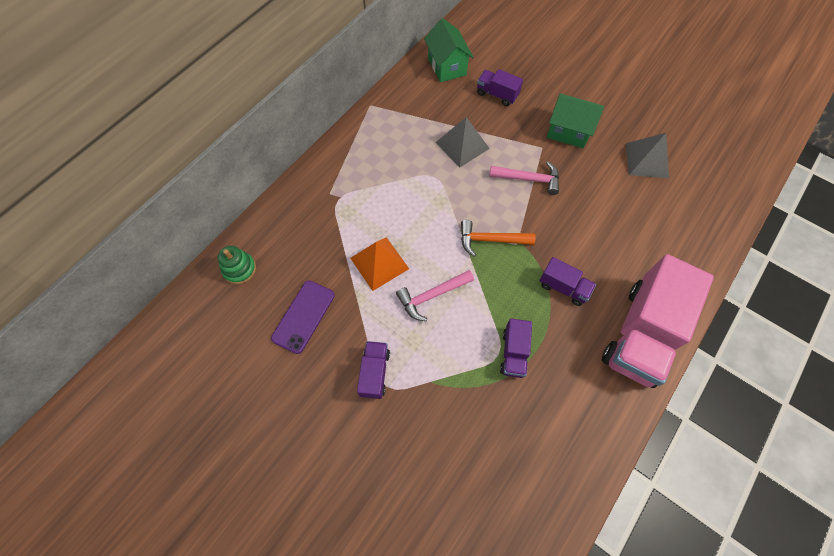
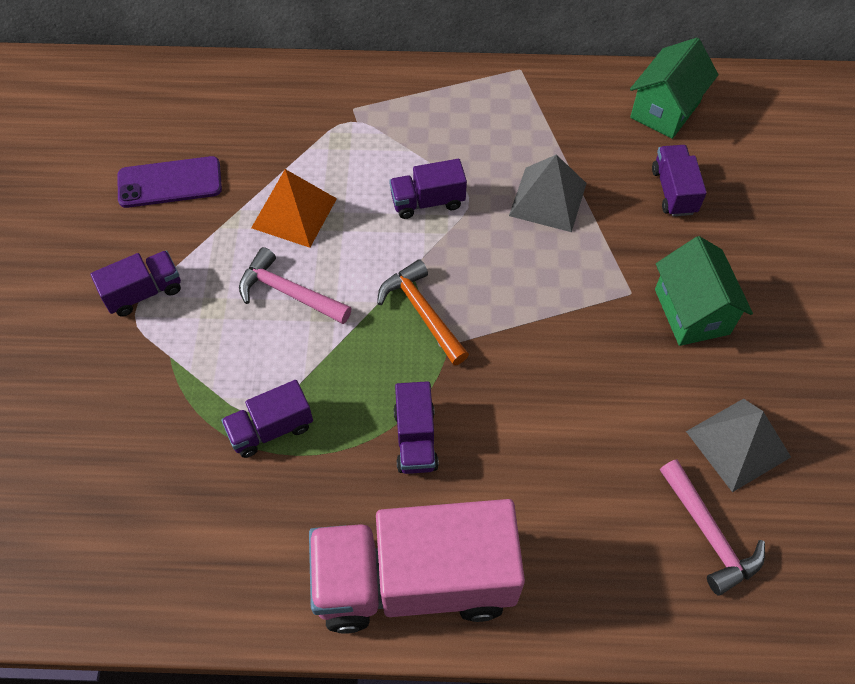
camera: 55 degrees right, 5 degrees down
green stacking toy [218,246,256,284] -> none
pink hammer [489,161,559,195] -> pink hammer moved to [660,459,765,596]
none -> purple truck [389,159,467,219]

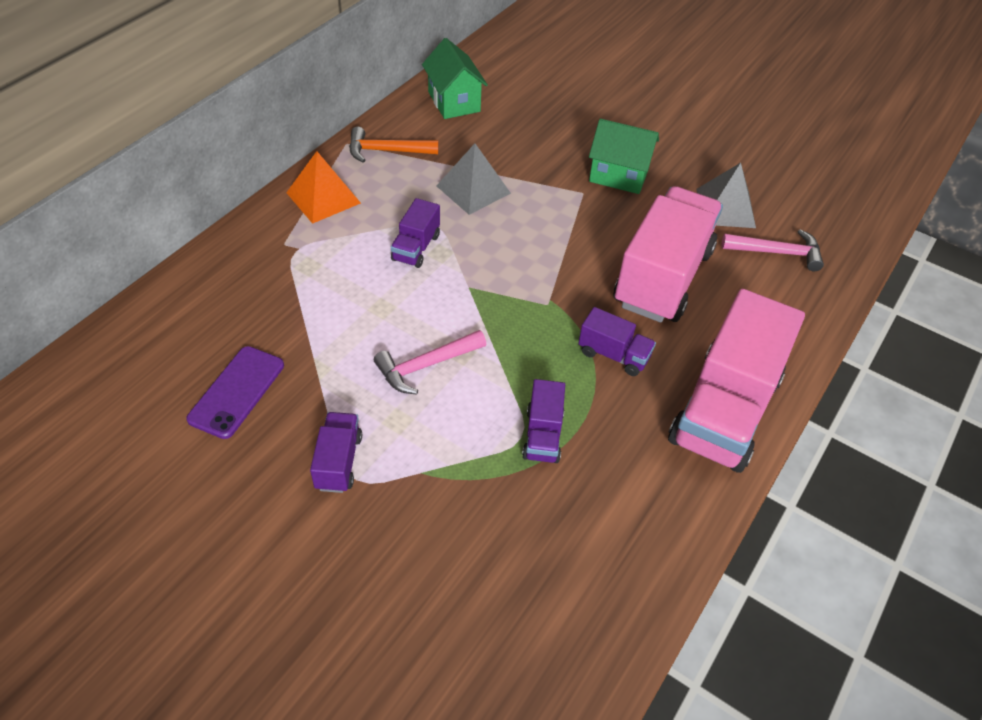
camera: 60 degrees left, 10 degrees down
orange pyramid [251,169,337,248] -> orange pyramid moved to [286,151,361,224]
orange hammer [377,259,469,365] -> orange hammer moved to [349,127,439,163]
purple truck [652,145,707,216] -> none
none -> pink truck [614,186,723,323]

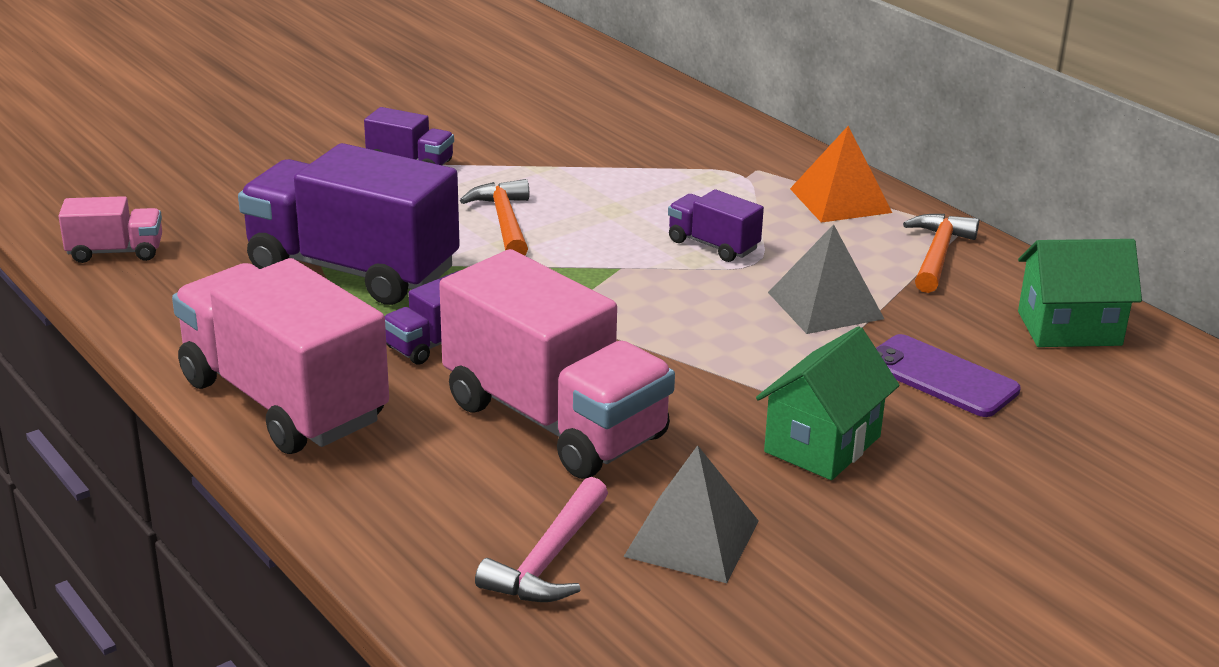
camera: 110 degrees right, 20 degrees down
purple phone [186,346,284,439] -> purple phone moved to [876,334,1021,417]
pink hammer [374,330,486,394] -> orange hammer [460,179,529,256]
purple truck [522,379,565,463] -> purple truck [238,143,460,305], size x2.18
none -> pink truck [58,196,162,263]

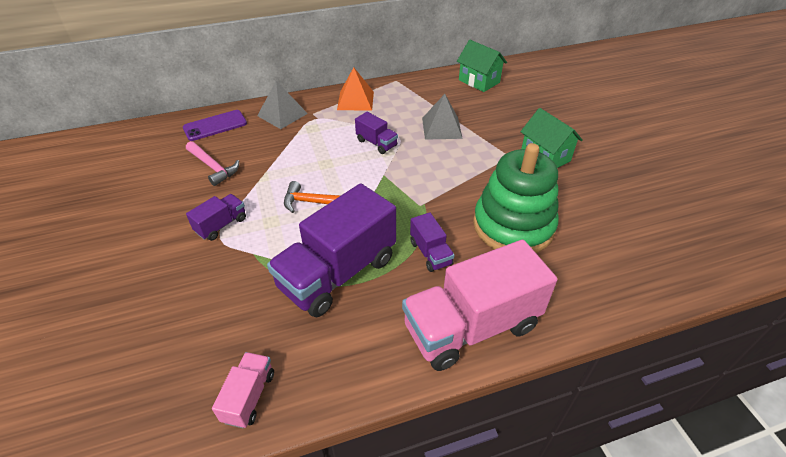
camera: 70 degrees left, 15 degrees up
pink truck [439,249,675,479] -> green stacking toy [473,143,559,253]
pink hammer [475,477,608,602] -> pink hammer moved to [186,141,239,186]
grey pyramid [624,445,759,583] -> grey pyramid moved to [257,81,308,129]
purple truck [668,189,764,262] -> purple truck turned 105 degrees counterclockwise [355,112,398,154]
purple phone [876,334,1021,417] -> purple phone moved to [183,110,247,141]
orange hammer [903,214,979,293] -> none
green house [1018,239,1142,347] -> green house turned 60 degrees counterclockwise [457,40,507,92]

